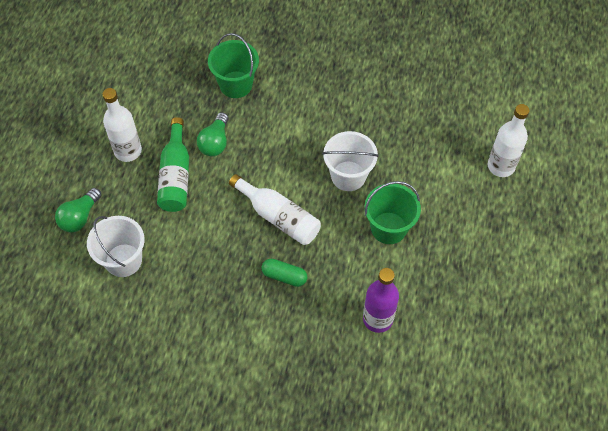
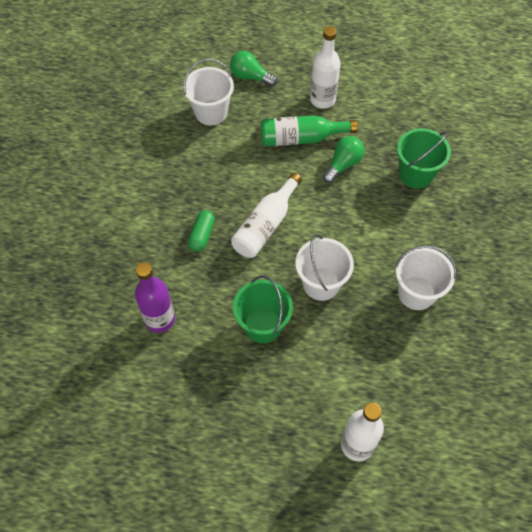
camera: 85 degrees right, 0 degrees up
green light bulb [197,112,228,156] -> green light bulb turned 120 degrees clockwise [323,136,364,183]
none -> white bucket [395,245,457,310]

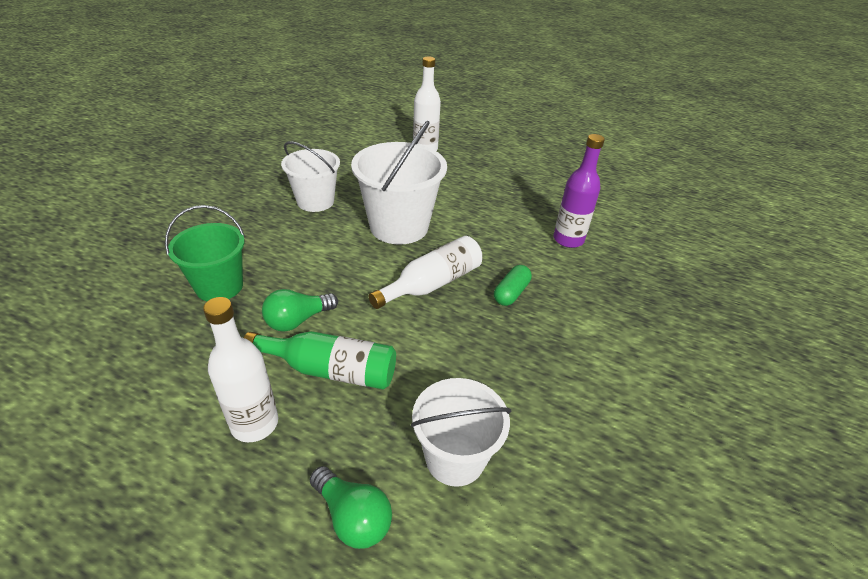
camera: 165 degrees left, 20 degrees down
green bucket [233,276,293,343] -> none
white bucket [295,234,354,301] -> white bucket [351,121,447,244], size x1.52

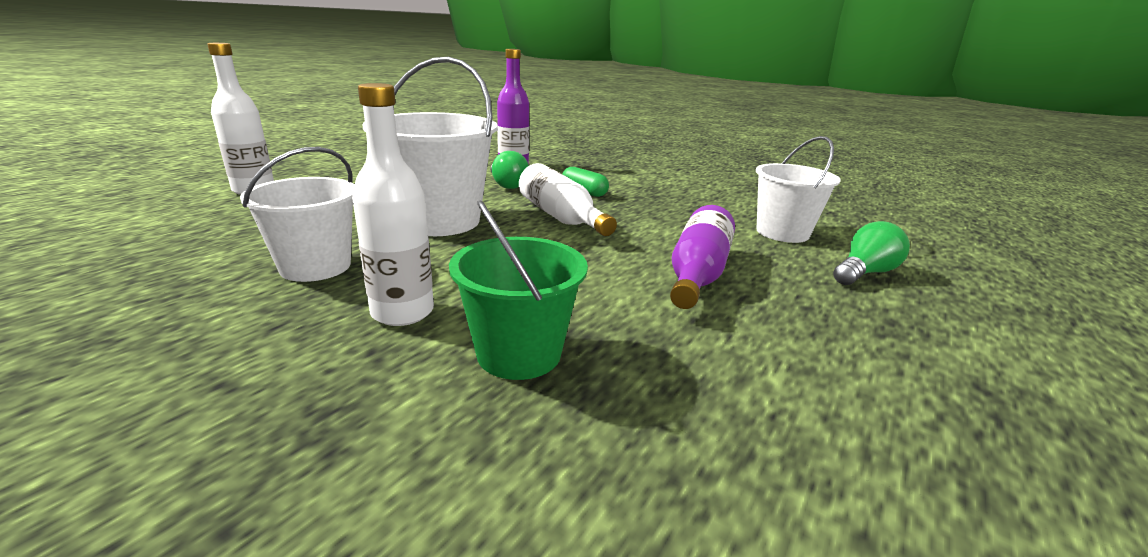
camera: 80 degrees left, 15 degrees down
white bottle [203,297,278,442] -> white bottle moved to [352,83,434,326]
green bottle [244,331,396,389] -> purple bottle [670,205,735,309]
green light bulb [262,289,338,332] -> green light bulb moved to [490,151,529,189]

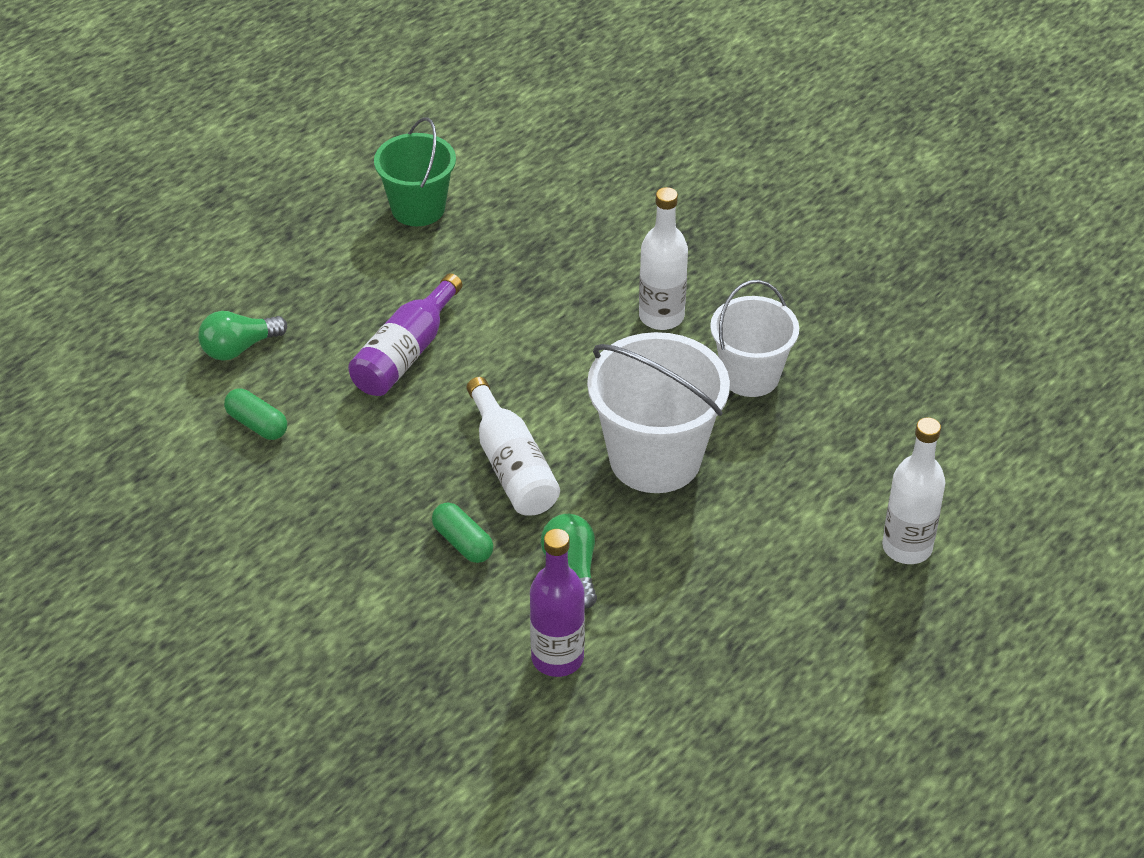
camera: 170 degrees left, 20 degrees up
green bucket [449,200,588,380] -> green bucket moved to [374,118,456,226]
white bucket [756,136,841,243] -> green capsule [224,389,287,440]

